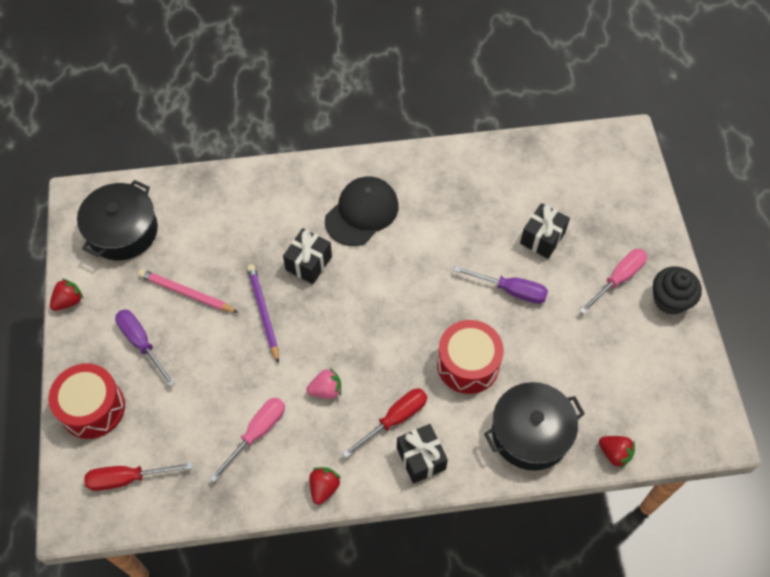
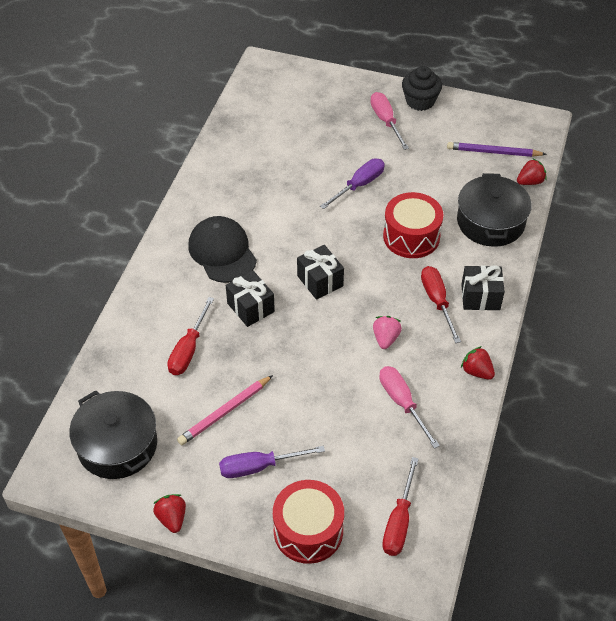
camera: 65 degrees left, 10 degrees down
purple pencil [247,264,279,364] -> purple pencil moved to [447,142,547,157]
black gift [520,203,570,259] -> black gift moved to [297,245,344,300]
none -> red screwdriver [167,297,214,375]

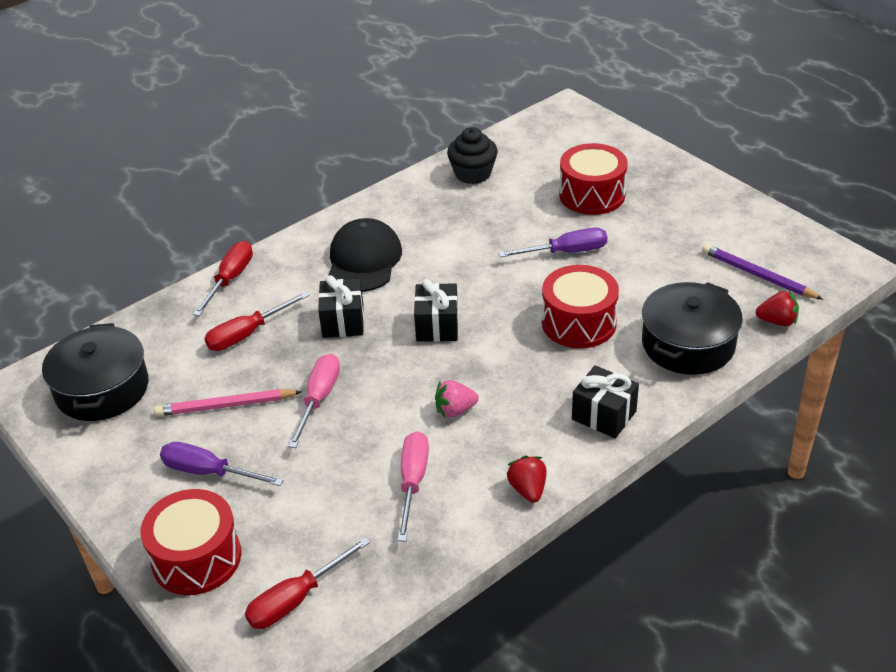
camera: 35 degrees right, 10 degrees down
red strawberry [153,494,186,533] -> none
pink screwdriver [370,92,409,150] -> pink screwdriver moved to [288,354,340,448]
pink strawberry [373,316,402,349] -> pink strawberry turned 150 degrees counterclockwise [435,380,479,418]
black cupcake [402,66,442,111] -> black cupcake moved to [447,127,498,184]
red screwdriver [421,266,461,343] -> red screwdriver moved to [193,241,253,316]
none -> red drum [559,143,628,215]

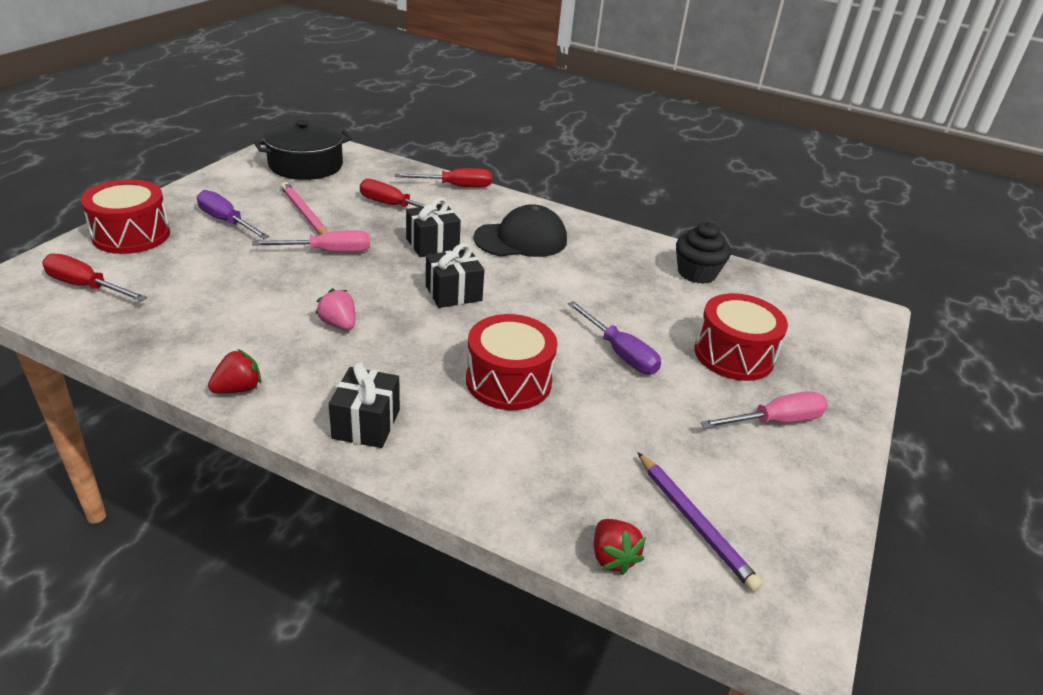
camera: 60 degrees right, 5 degrees down
purple screwdriver [160,442,284,486] -> purple screwdriver turned 45 degrees counterclockwise [197,190,269,239]
pink screwdriver [397,431,429,542] -> pink screwdriver moved to [700,391,828,429]
black pot [642,282,743,375] -> none
purple pencil [702,244,823,299] -> purple pencil turned 135 degrees clockwise [637,452,763,592]

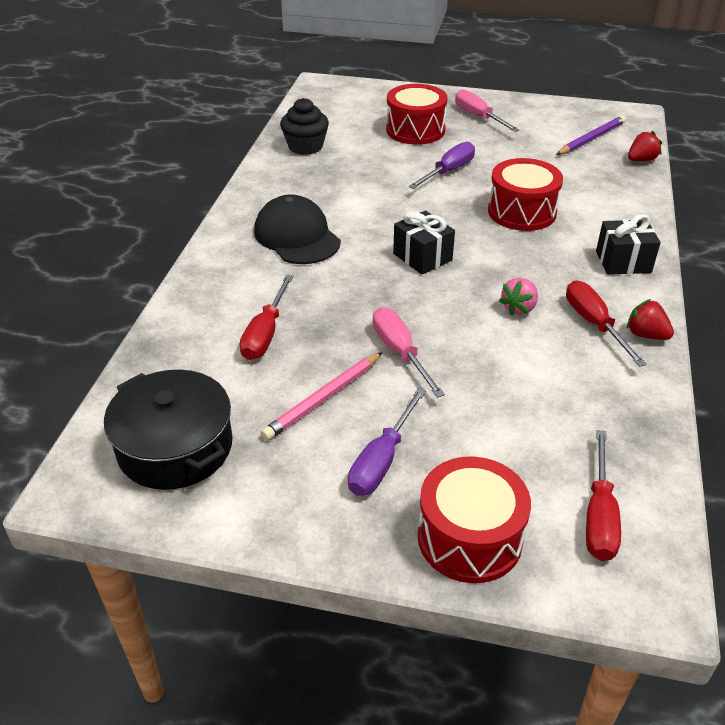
camera: 100 degrees left, 5 degrees up
red screwdriver [395,168,492,188] -> red screwdriver moved to [566,280,647,367]
black gift [406,198,461,257] -> none

